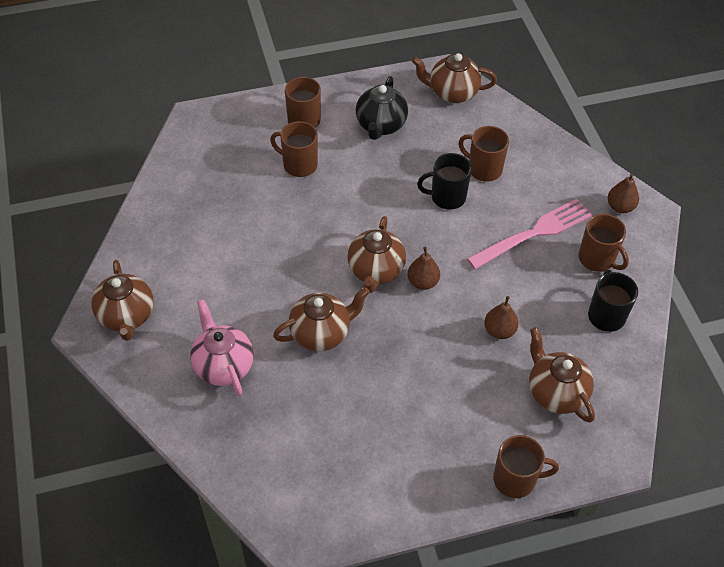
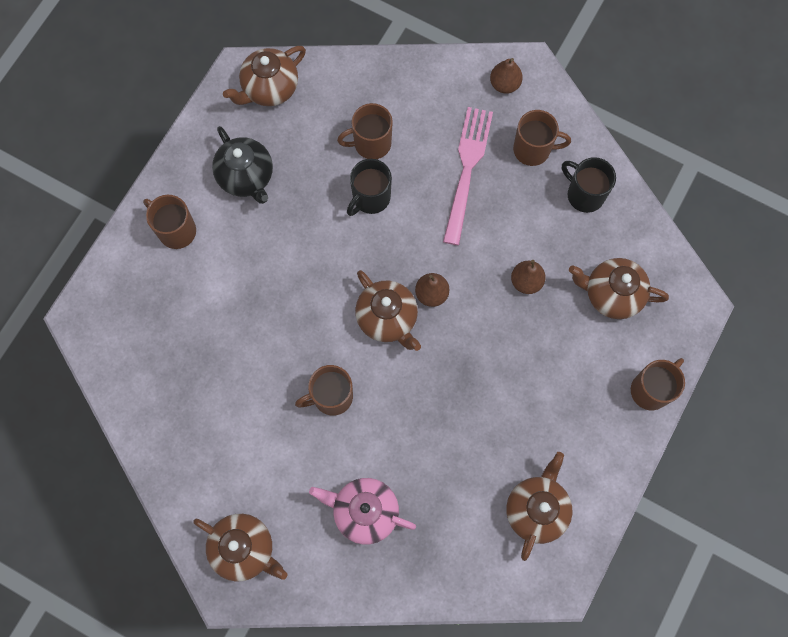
camera: 45 degrees left, 20 degrees up
brown mug [270,121,318,177] -> brown mug moved to [295,365,353,416]
brown teapot [273,287,370,351] -> brown teapot moved to [506,452,573,561]

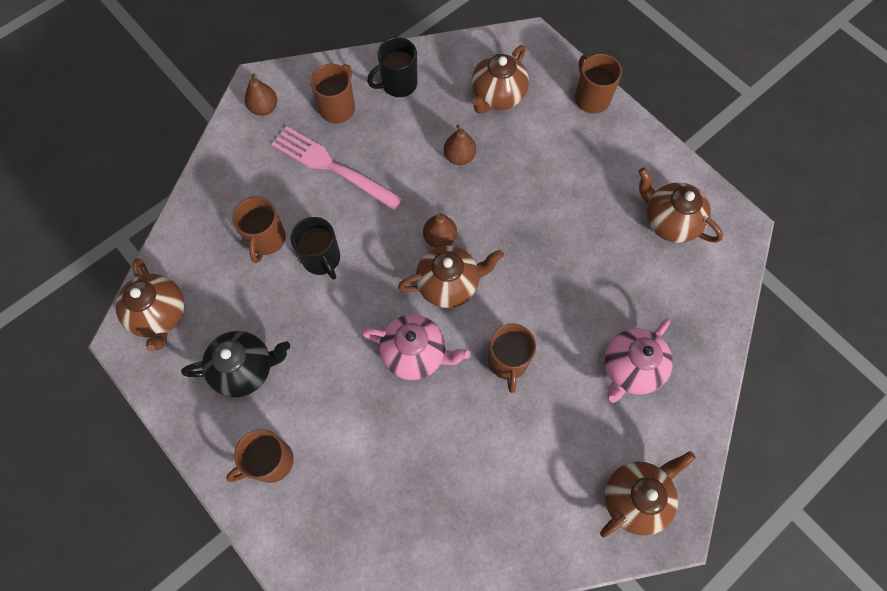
camera: 70 degrees left, 5 degrees down
none -> pink teapot [362,314,470,380]

